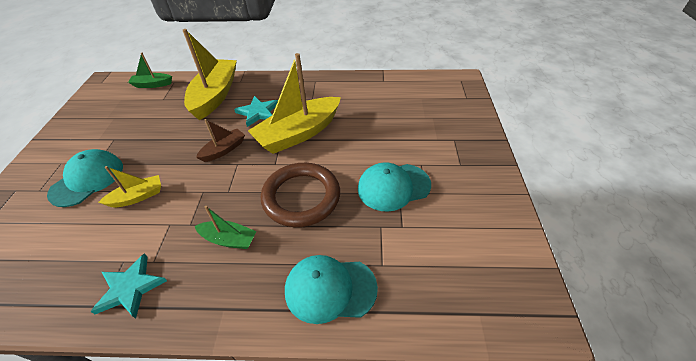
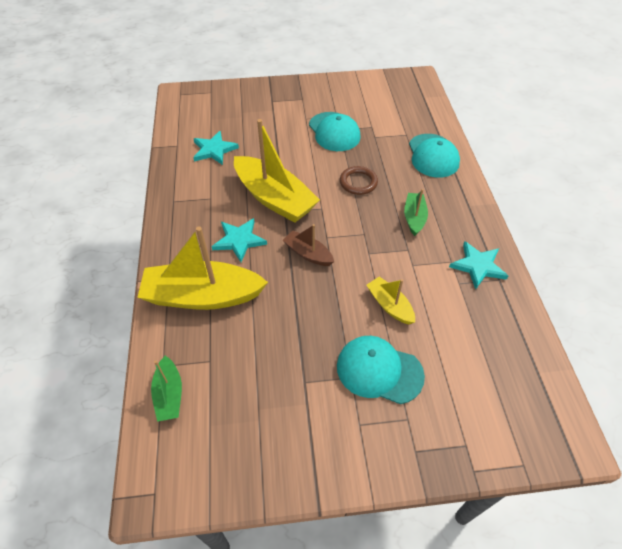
camera: 100 degrees left, 5 degrees up
brown ring [261,163,340,227] -> brown ring [340,166,378,195], size x0.55
none -> turquoise star [193,131,239,165]

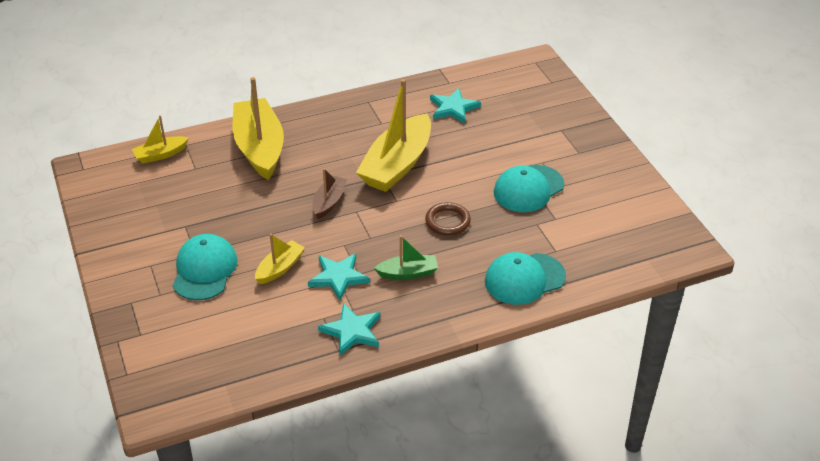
camera: 75 degrees right, 10 degrees down
green boat [151,356,182,422] -> yellow boat [132,115,189,164]
turquoise star [212,218,267,262] -> turquoise star moved to [308,253,370,300]

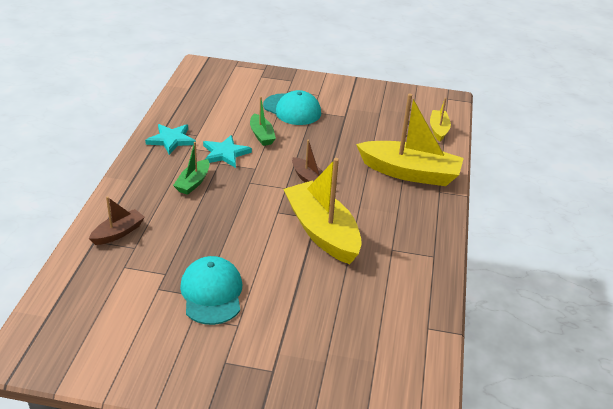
camera: 120 degrees right, 5 degrees down
yellow boat [255,234,305,284] -> green boat [250,97,276,146]
brown ring [425,202,471,236] -> none
turquoise star [430,88,481,124] -> none
turquoise cap [485,252,566,305] -> brown boat [89,196,145,245]

